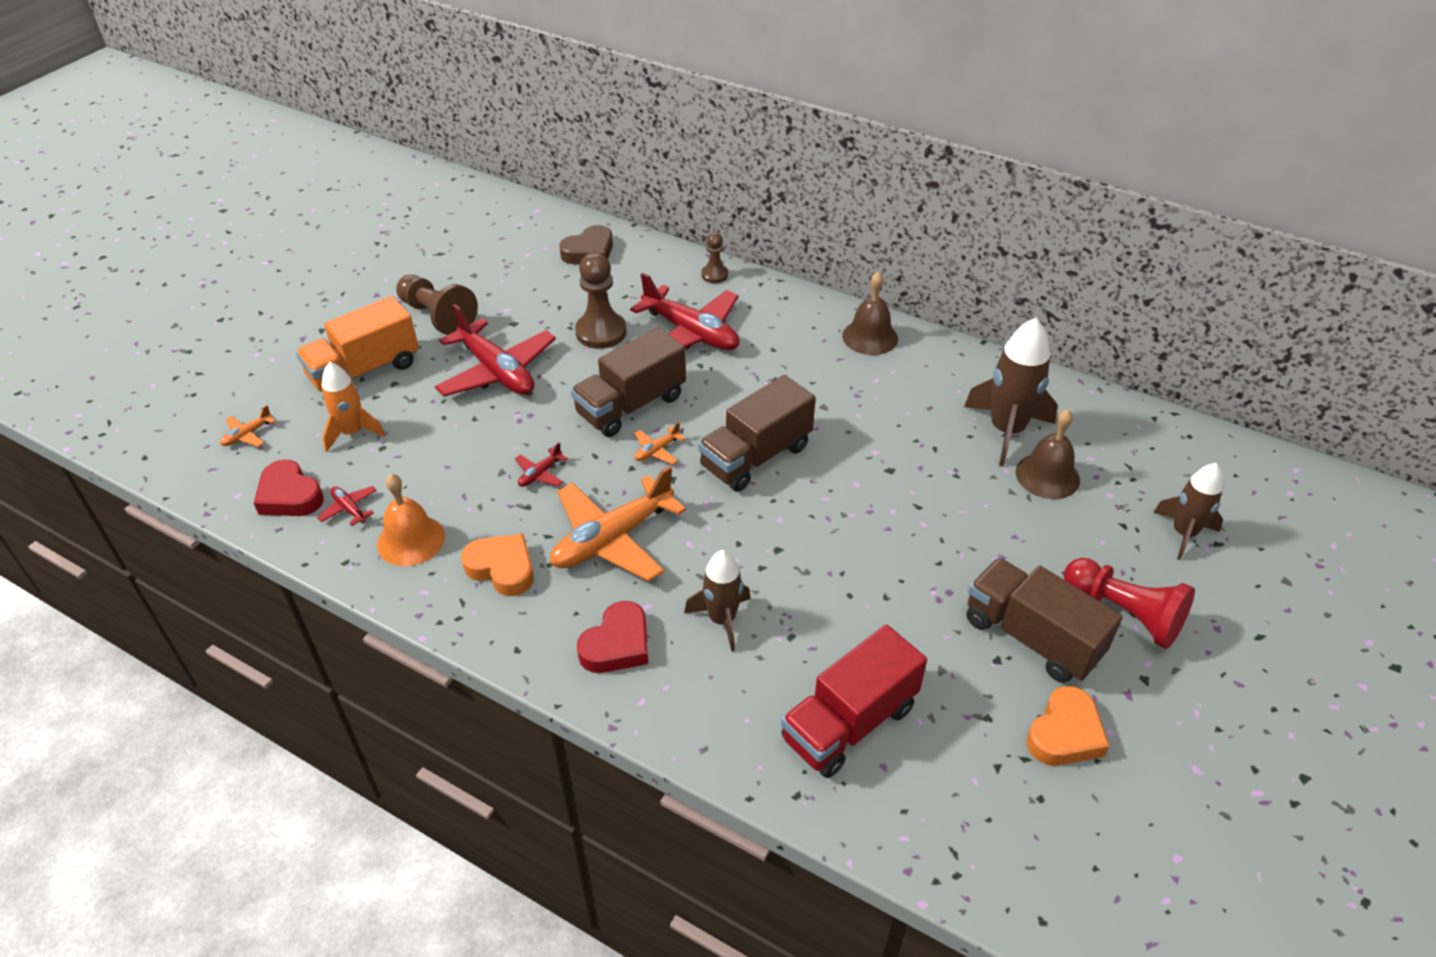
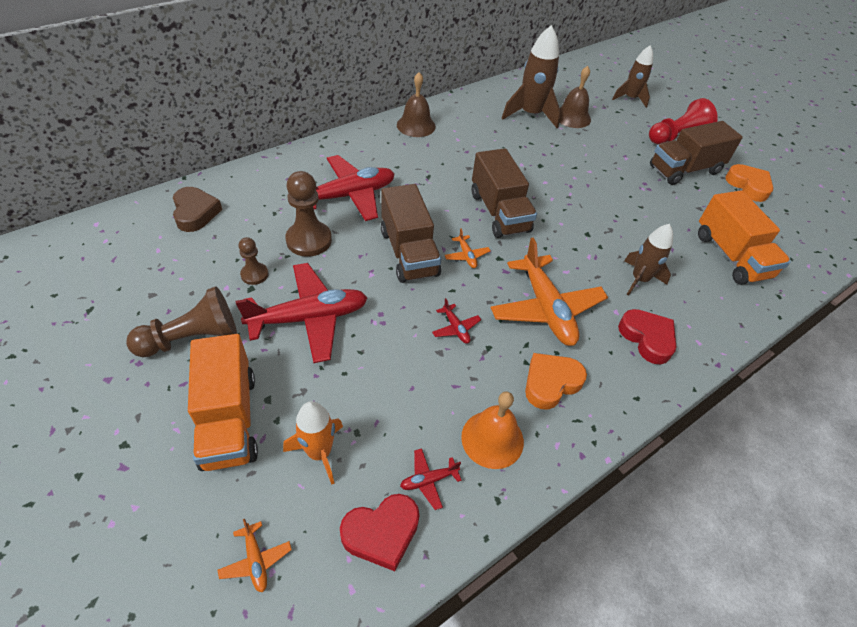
camera: 70 degrees left, 5 degrees up
brown pawn [701,233,728,283] -> brown pawn moved to [238,237,268,285]
red truck [781,625,927,778] -> orange truck [698,190,791,285]

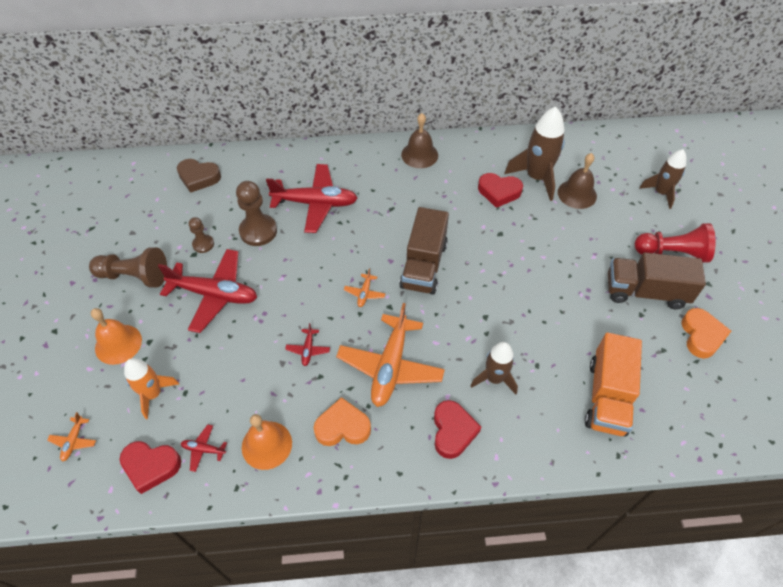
camera: 35 degrees right, 5 degrees up
brown heart [173,187,222,232] -> brown heart turned 90 degrees clockwise [177,159,221,193]
orange truck [188,334,258,471] -> orange bell [91,308,142,365]
brown truck [381,184,441,283] -> none
none -> red heart [478,173,523,208]

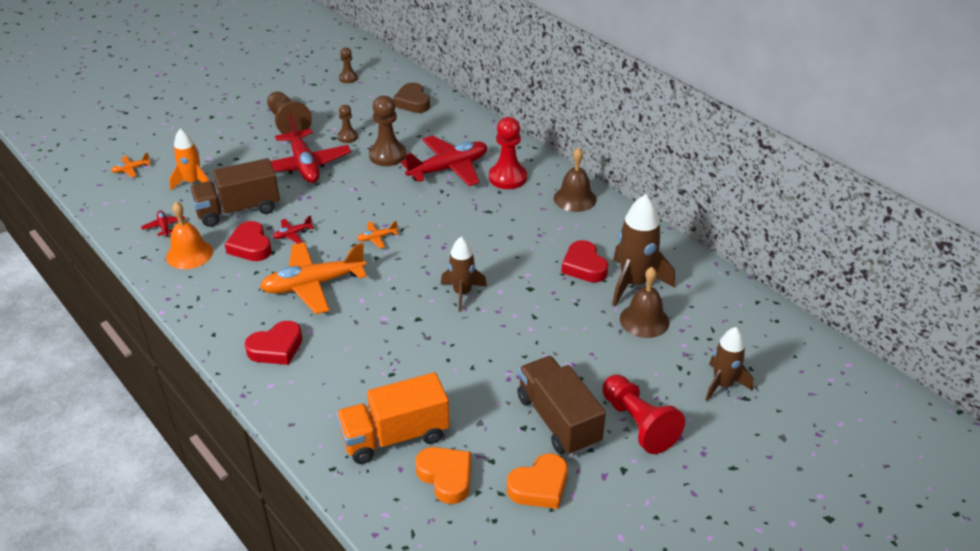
camera: 55 degrees right, 15 degrees down
orange bell [91,308,142,365] -> none
red heart [119,441,181,494] -> red heart moved to [225,221,272,261]
red plane [266,164,358,233] -> red plane turned 90 degrees counterclockwise [401,135,487,186]
orange heart [314,397,371,446] -> orange heart moved to [416,447,471,504]
brown truck [399,207,449,295] -> brown truck moved to [189,158,280,227]
brown rocket [471,342,518,394] -> brown rocket moved to [441,237,487,311]
none -> brown pawn [339,47,358,83]
none -> red pawn [489,117,527,189]

